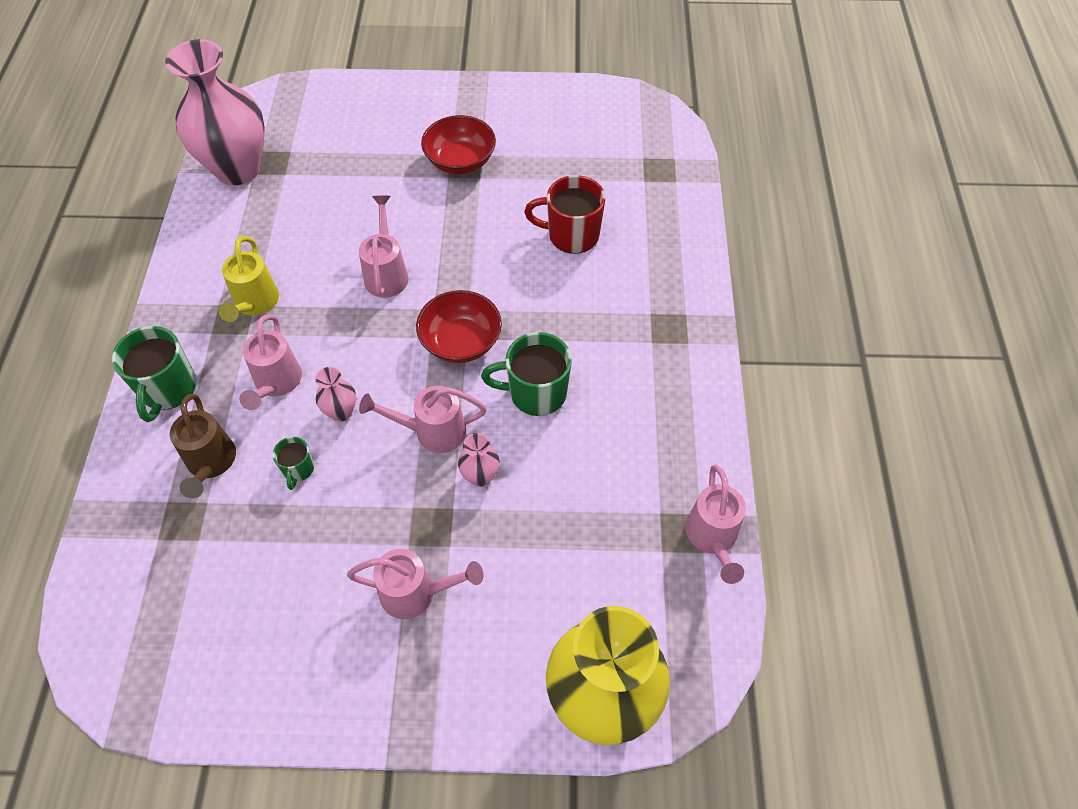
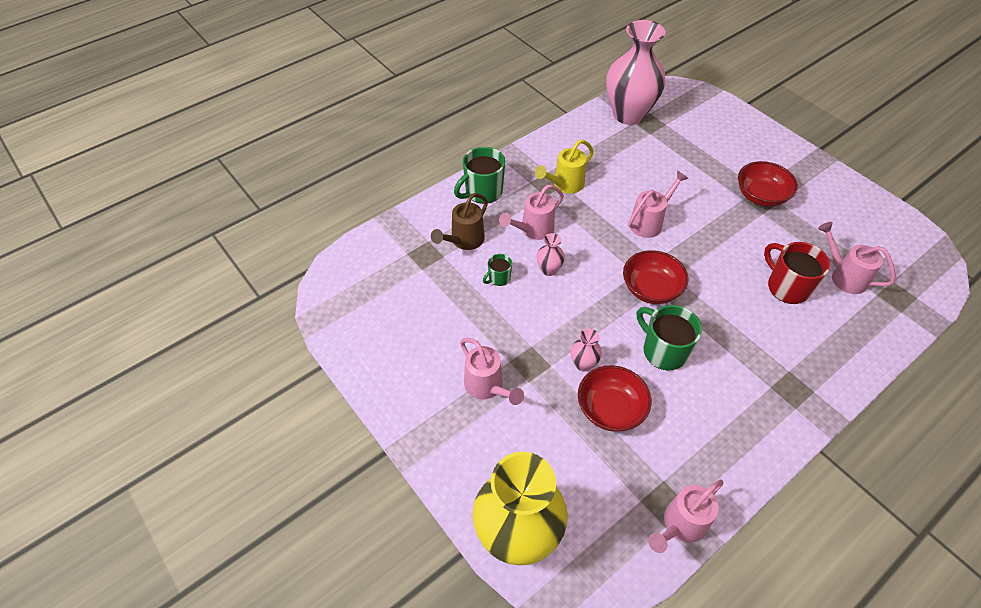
camera: 50 degrees right, 5 degrees down
pink watering can [359,386,487,453] -> pink watering can moved to [818,222,896,294]
none -> red bowl [578,365,652,432]

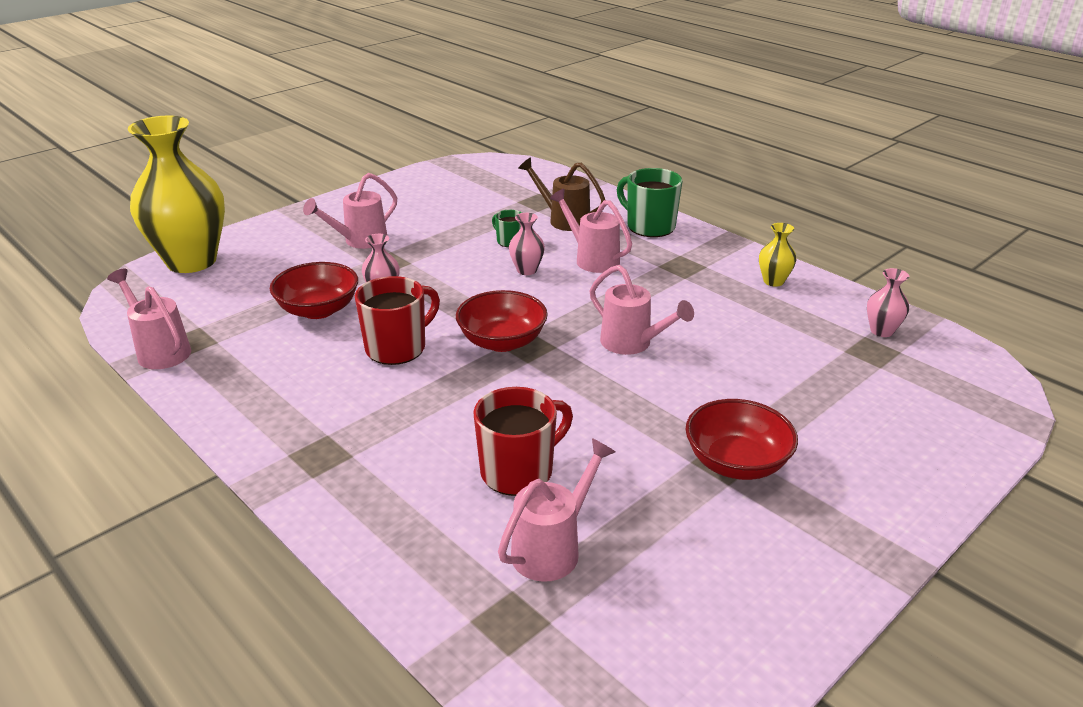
camera: 85 degrees right, 20 degrees down
yellow watering can [535,140,594,194] -> none
pink vase [606,20,666,125] -> pink vase [867,268,909,337], size x0.41
green mug [637,305,702,370] -> red mug [355,276,440,365]
none -> yellow vase [759,223,797,287]

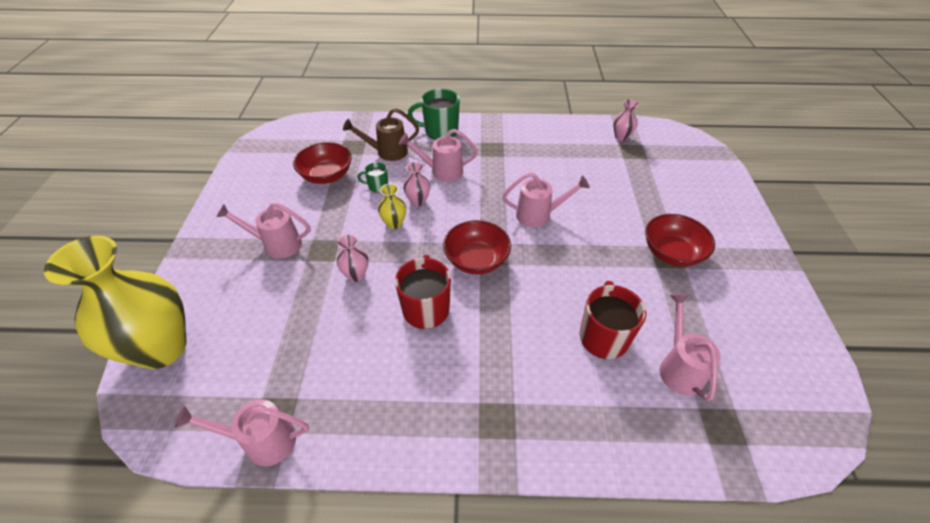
camera: 45 degrees left, 15 degrees up
red bowl [270,262,358,319] -> red bowl moved to [293,142,352,184]
pink watering can [303,173,397,249] -> pink watering can turned 90 degrees clockwise [216,202,311,259]
yellow vase [759,223,797,287] -> yellow vase moved to [378,184,406,229]

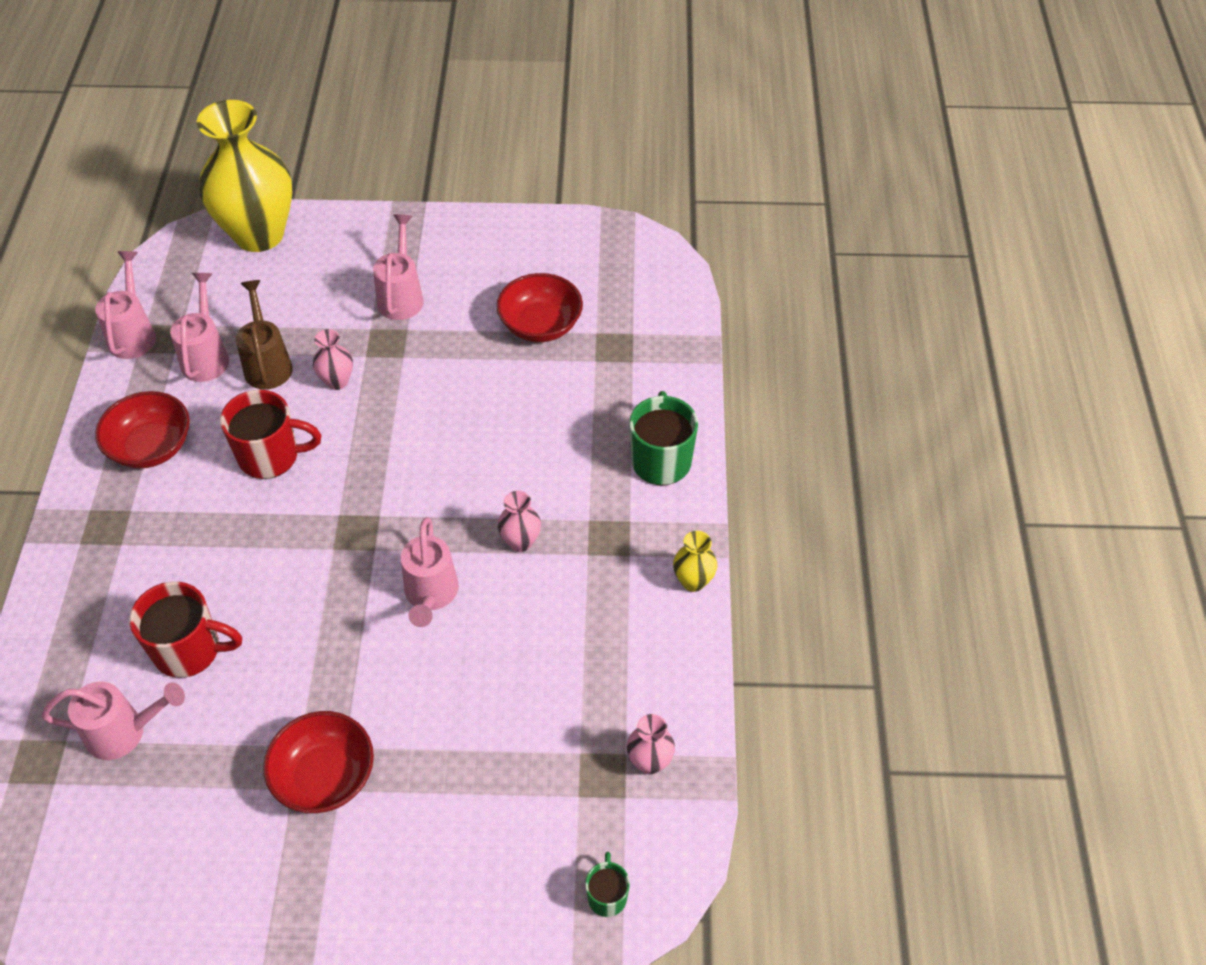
camera: 90 degrees right, 5 degrees up
brown watering can [343,108,419,161] -> brown watering can moved to [236,280,293,390]
green mug [357,162,388,193] -> green mug moved to [585,852,630,917]
yellow vase [378,184,406,229] -> yellow vase moved to [673,531,717,592]
pink watering can [399,129,478,182] -> pink watering can moved to [170,273,229,382]
pink vase [403,162,430,207] -> pink vase moved to [498,491,541,552]
red bowl [443,220,511,274] -> red bowl moved to [95,391,190,468]

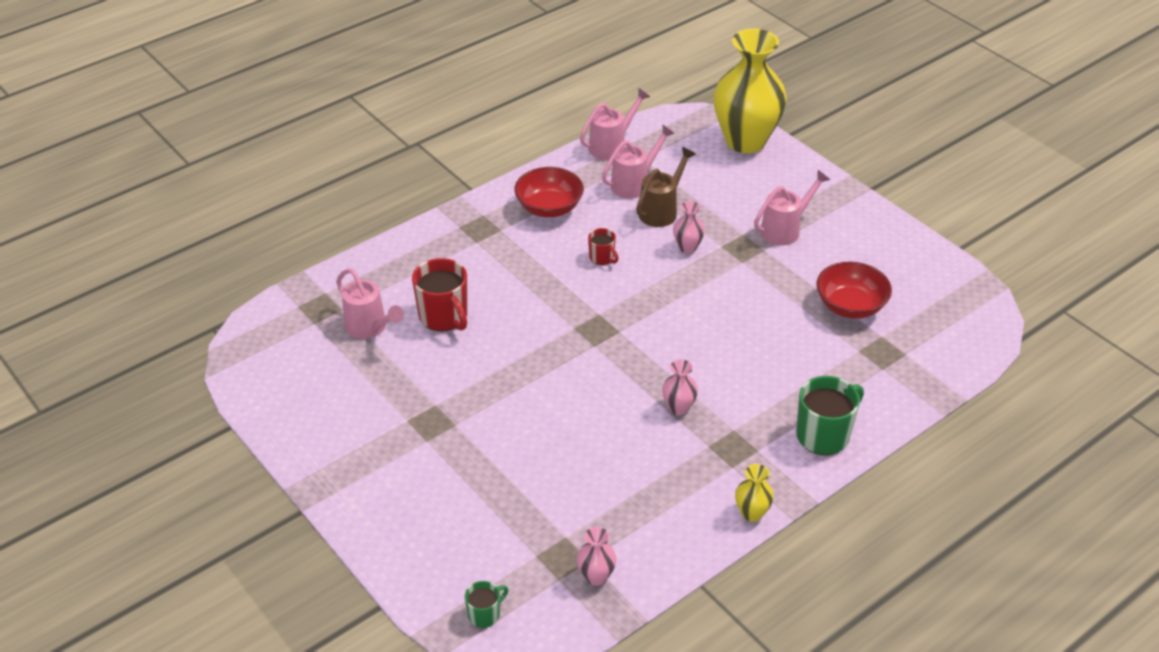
camera: 50 degrees right, 10 degrees down
red mug [220,390,322,479] -> red mug [588,228,619,265], size x0.53
red bowl [263,711,374,813] -> none
pink watering can [401,517,459,627] -> none

